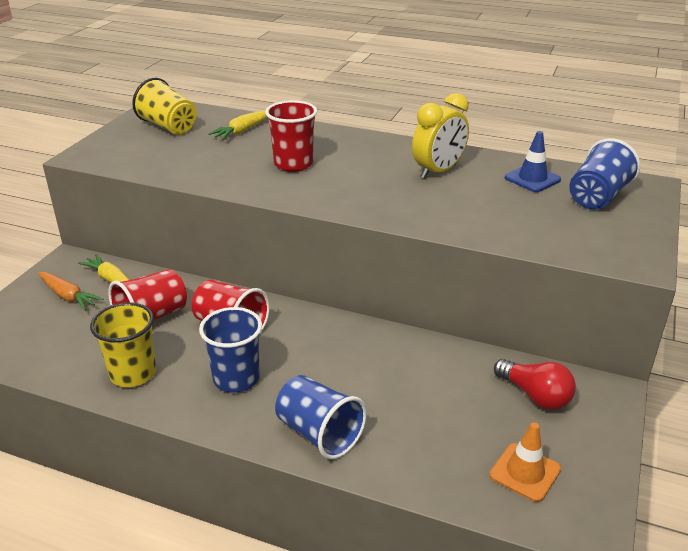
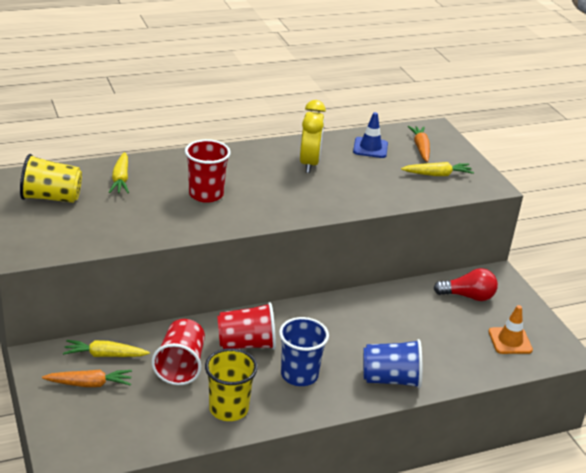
camera: 45 degrees left, 0 degrees up
blue cup [569,138,640,210] -> orange carrot [408,126,430,162]
none -> yellow carrot [401,162,474,176]

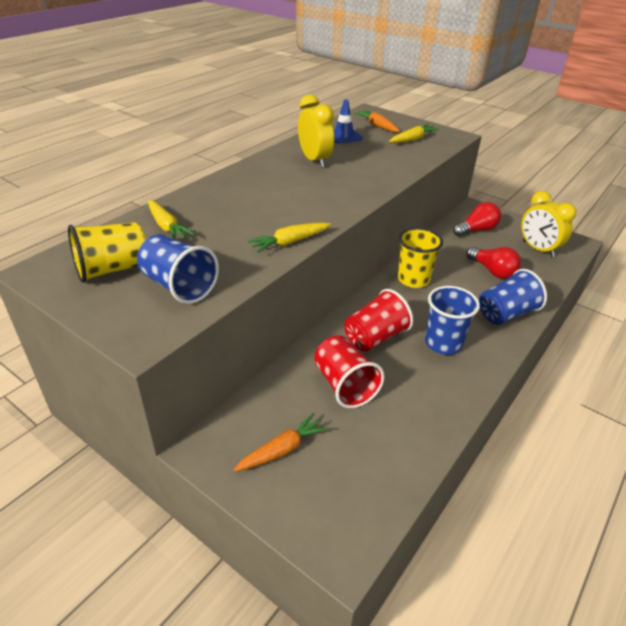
camera: 30 degrees left, 5 degrees up
yellow carrot [63,340,150,357] -> yellow carrot moved to [248,222,331,252]
red cup [185,139,231,203] -> none
yellow cup [205,348,258,421] -> yellow cup moved to [398,228,443,288]
orange traffic cone [488,305,533,354] -> yellow clock [521,191,577,258]
none -> blue cup [137,234,219,304]
none -> red light bulb [467,247,521,279]

